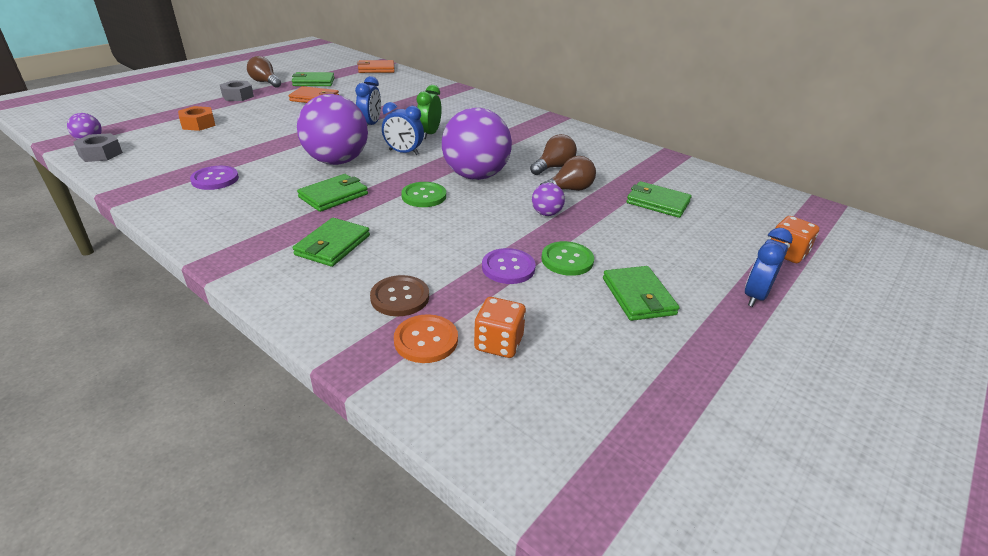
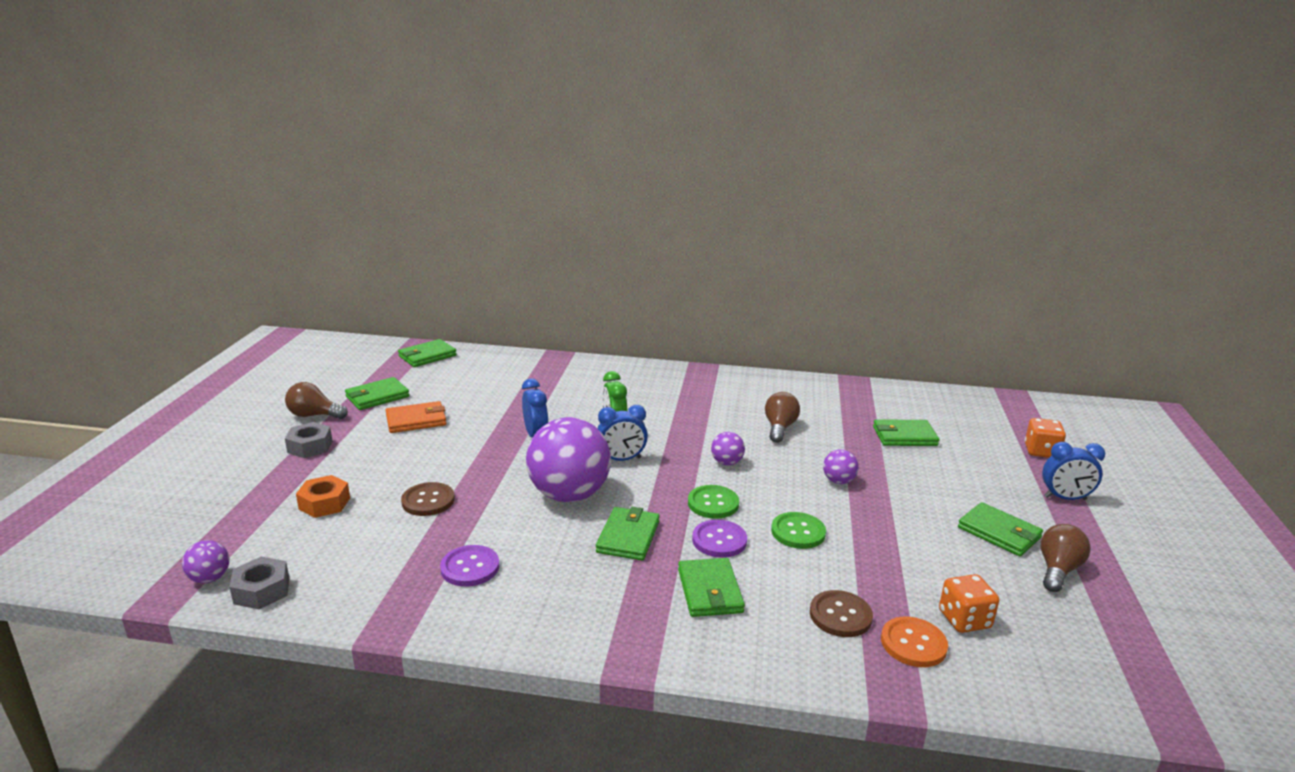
camera: 30 degrees left, 10 degrees down
orange wallet [357,60,395,73] -> green wallet [398,339,457,367]
purple ball [442,108,512,180] -> purple ball [711,432,745,465], size x0.43
purple button [482,248,536,284] -> purple button moved to [692,520,747,558]
brown light bulb [540,156,596,191] -> brown light bulb moved to [1041,524,1091,592]
green button [541,241,594,276] -> green button moved to [771,512,826,549]
blue clock [745,228,793,307] -> blue clock turned 90 degrees counterclockwise [1042,442,1105,500]
none -> brown button [401,482,455,516]

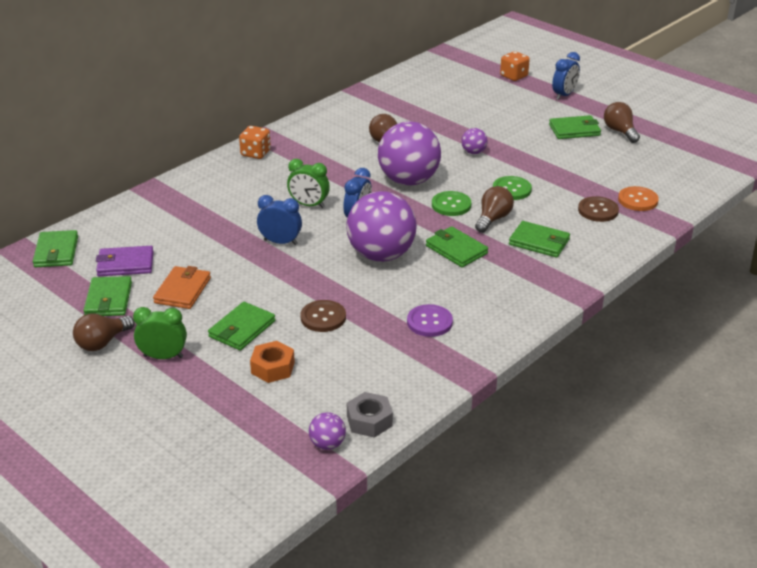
camera: 55 degrees left, 10 degrees up
grey nut [285,422,332,458] -> green clock [133,307,187,359]
purple button [692,520,747,558] -> brown light bulb [475,186,514,233]
purple ball [711,432,745,465] -> purple ball [378,121,441,185], size x2.32
green wallet [873,419,939,446] -> green wallet moved to [208,302,275,351]
orange dice [939,574,999,633] -> orange dice moved to [239,126,271,159]
none -> purple wallet [96,246,154,276]

